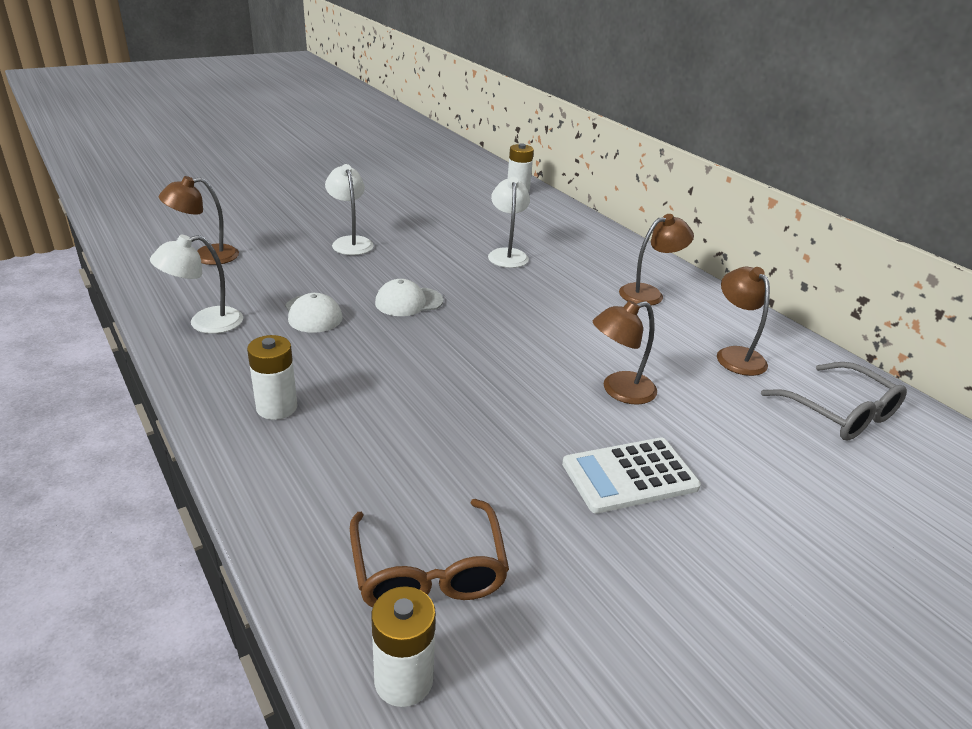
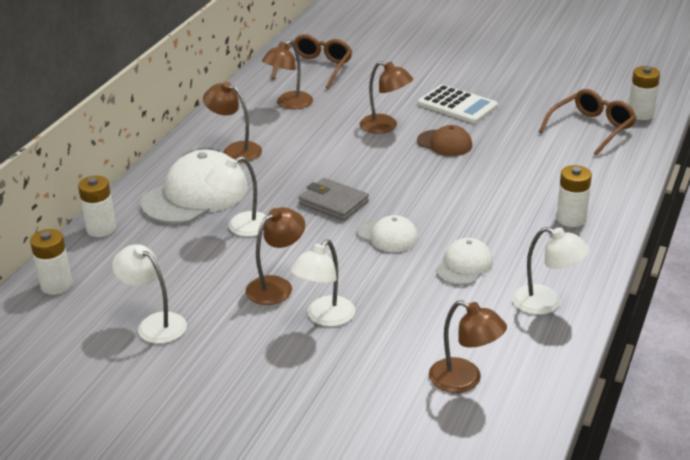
camera: 120 degrees left, 0 degrees up
grey glasses [761,362,907,440] -> brown glasses [271,34,352,89]
none -> white battery [78,176,116,237]
none -> white lamp [112,244,187,344]
none -> white cap [141,149,248,224]
none -> brown lamp [245,207,305,305]
none -> grey wallet [299,178,369,221]
none -> brown cap [417,125,472,156]

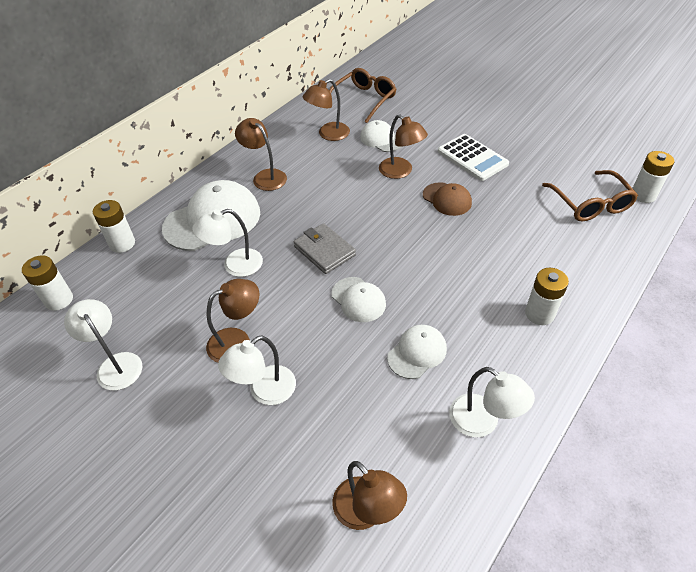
camera: 15 degrees right, 15 degrees up
brown glasses [539,89,637,156] -> brown glasses turned 105 degrees clockwise [542,170,638,221]
none -> white cap [360,120,402,152]

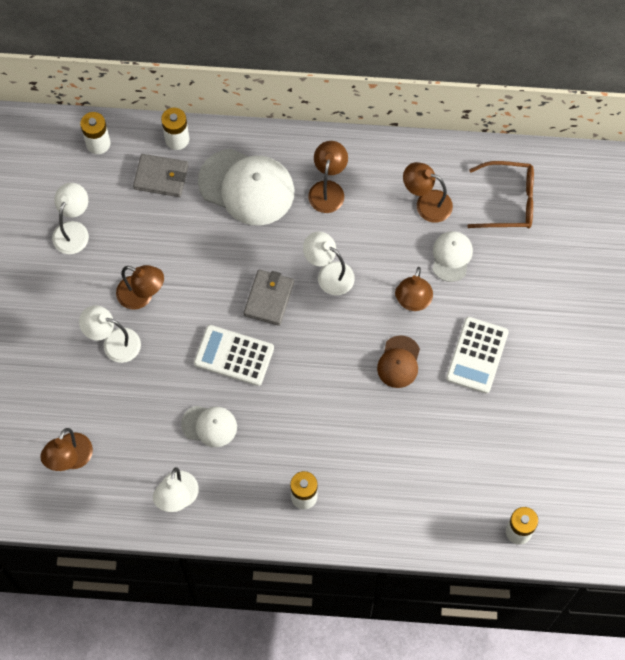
camera: 55 degrees right, 20 degrees up
white lamp [192,209,263,277] -> white lamp moved to [303,231,355,295]
white cap [331,277,386,322] -> white calculator [194,325,274,386]
brown glasses [542,170,638,221] -> none
none -> grey wallet [133,154,189,197]

